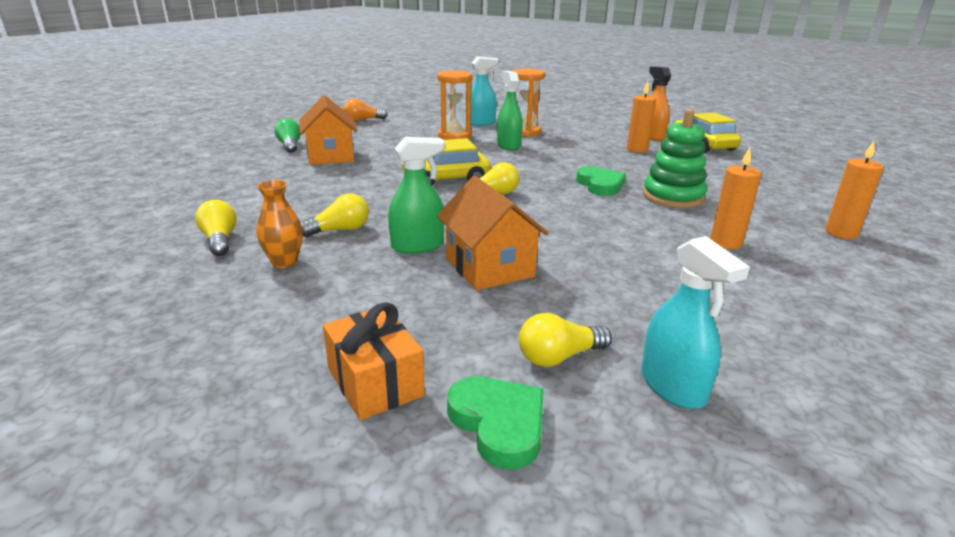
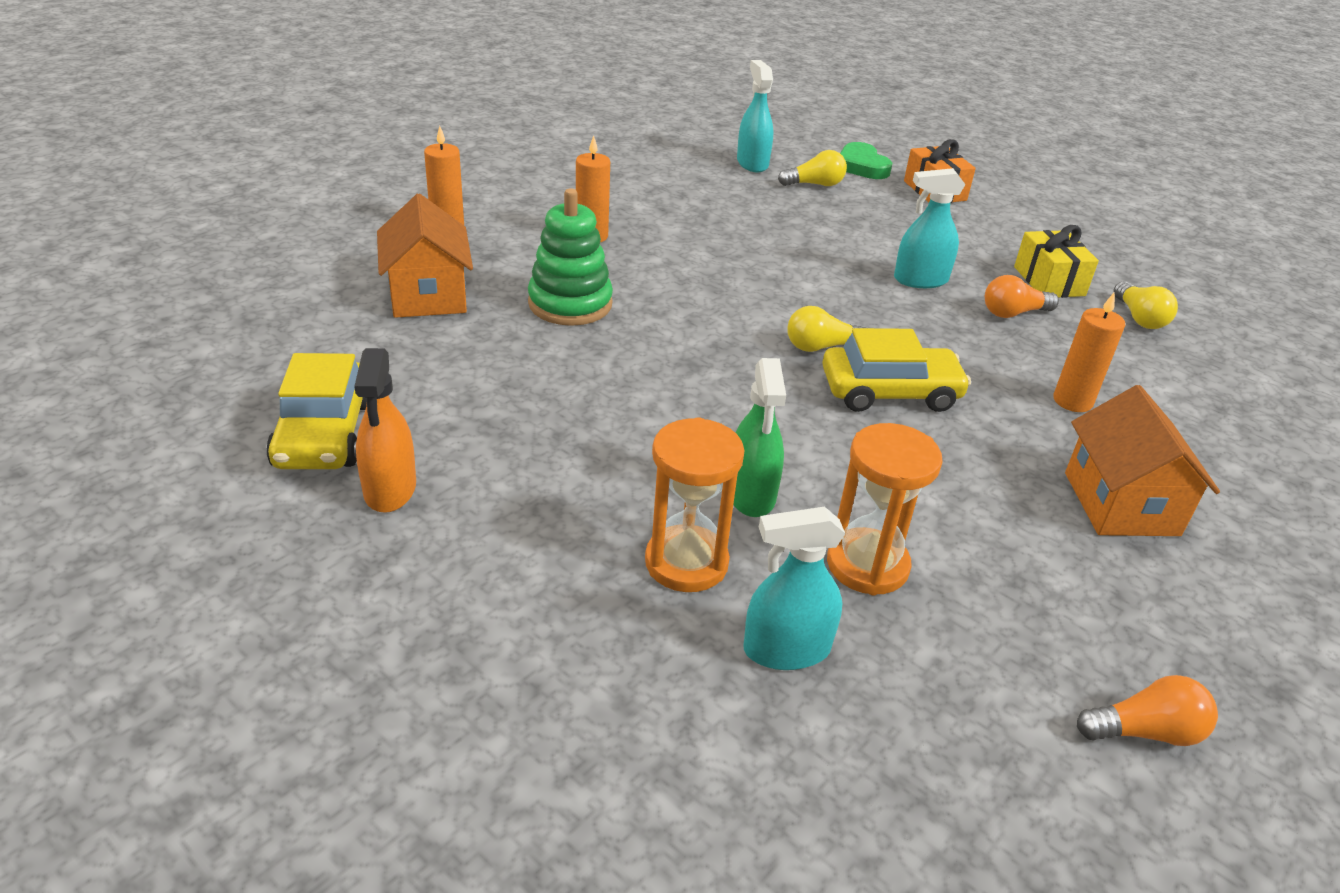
camera: 170 degrees left, 10 degrees up
orange vase [256,180,303,268] -> yellow gift [1014,225,1099,298]
green light bulb [274,118,300,153] -> none
yellow light bulb [301,193,369,237] -> orange light bulb [985,275,1059,318]
green spray bottle [388,137,445,254] -> turquoise spray bottle [894,168,966,288]
orange house [437,176,548,290] -> orange house moved to [377,193,473,318]
green heart [576,166,626,196] -> none
orange candle [627,82,656,153] -> orange candle moved to [1053,292,1125,412]

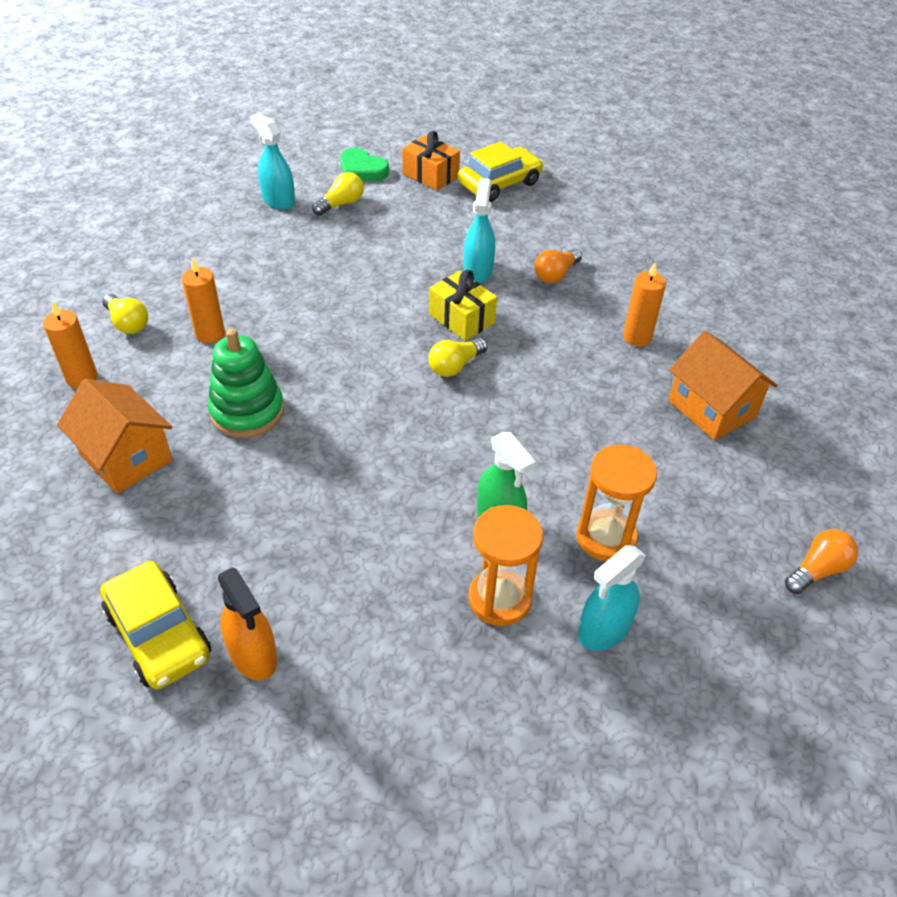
camera: 30 degrees left, 10 degrees up
yellow car [822,328,971,412] -> yellow car moved to [458,142,543,202]
turquoise spray bottle [894,168,966,288] -> turquoise spray bottle turned 135 degrees clockwise [464,178,495,283]
yellow gift [1014,225,1099,298] -> yellow gift moved to [429,270,497,341]
yellow light bulb [1113,281,1178,329] -> yellow light bulb moved to [102,294,148,334]

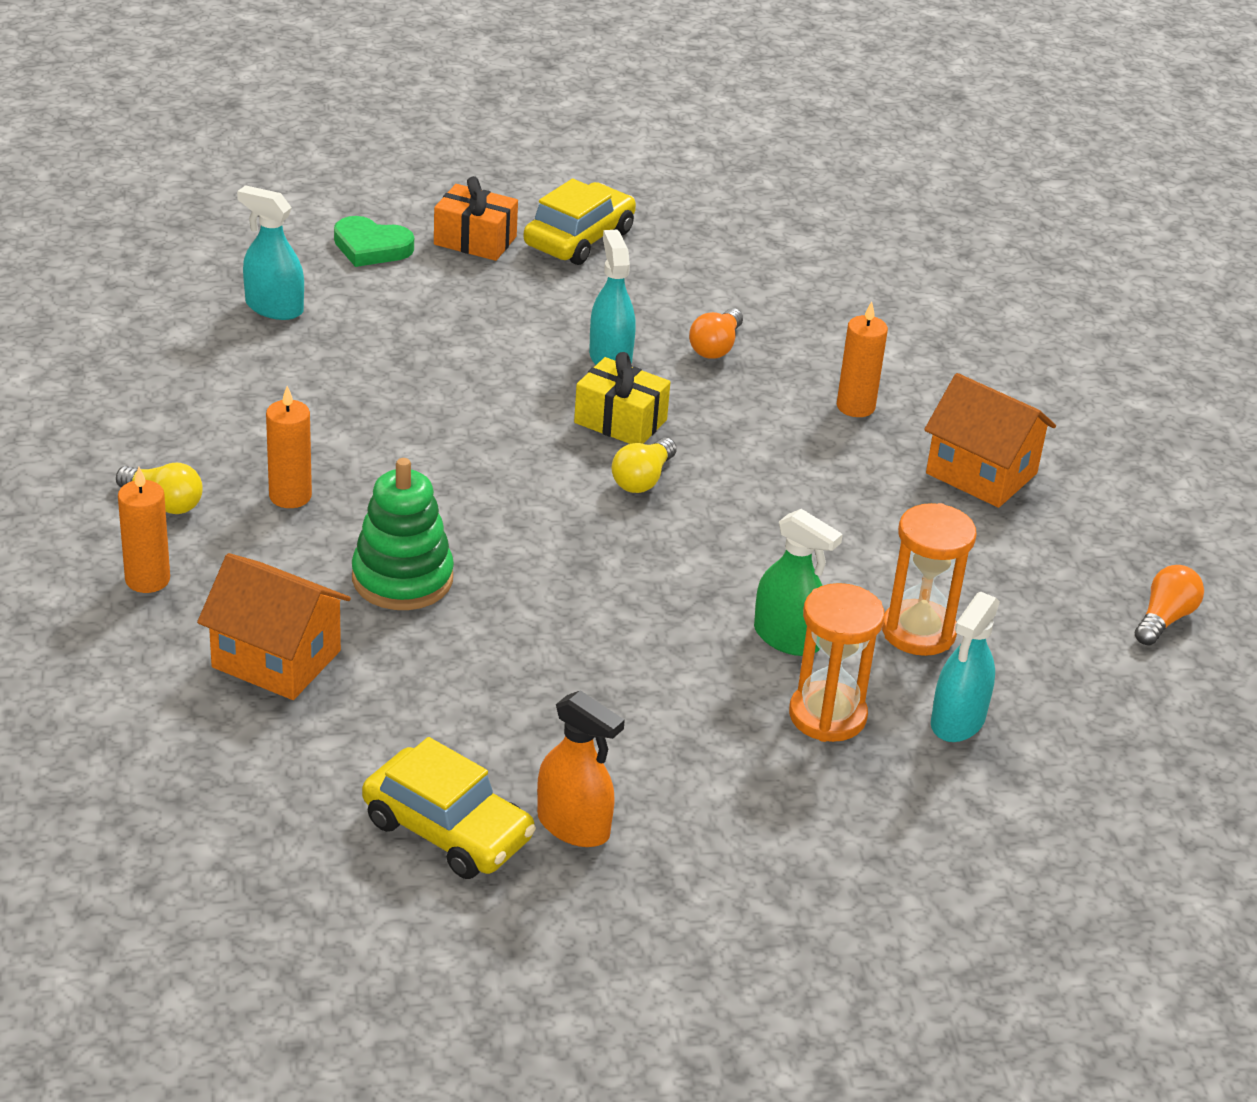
camera: 20 degrees left, 10 degrees down
yellow light bulb [312,172,364,216] -> none

